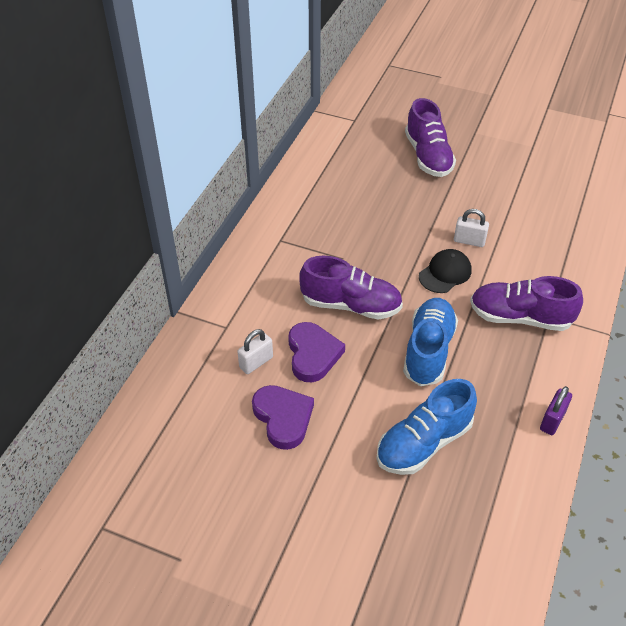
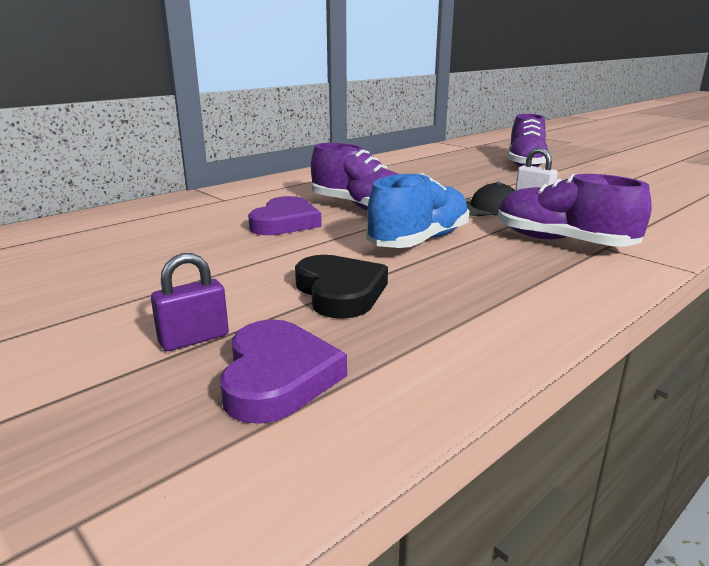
camera: 25 degrees right, 25 degrees down
white padlock [238,329,273,374] -> none
purple heart [252,385,314,450] -> purple heart moved to [220,320,347,424]
blue shoe [376,379,477,475] -> black heart [295,255,388,319]
purple padlock [540,386,572,435] -> purple padlock moved to [151,253,229,351]

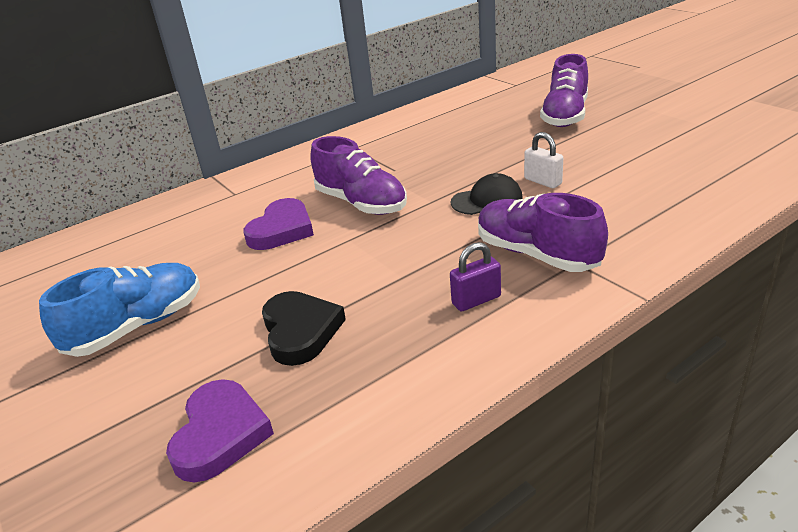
camera: 10 degrees right, 10 degrees up
purple padlock [151,253,229,351] -> purple padlock moved to [450,242,501,312]
blue shoe [366,173,469,248] -> blue shoe moved to [39,263,200,357]

